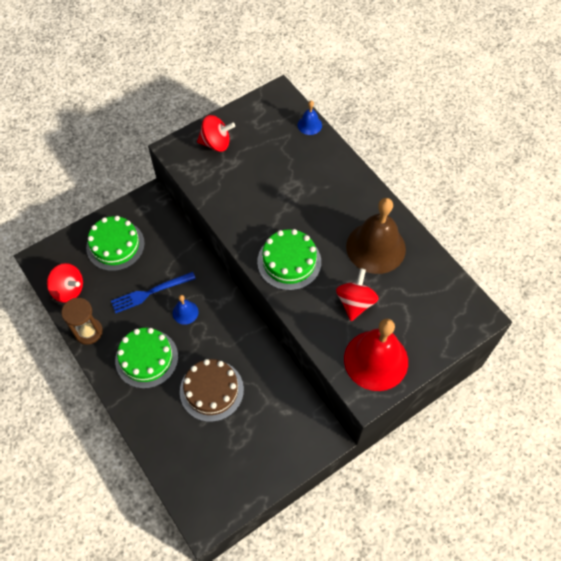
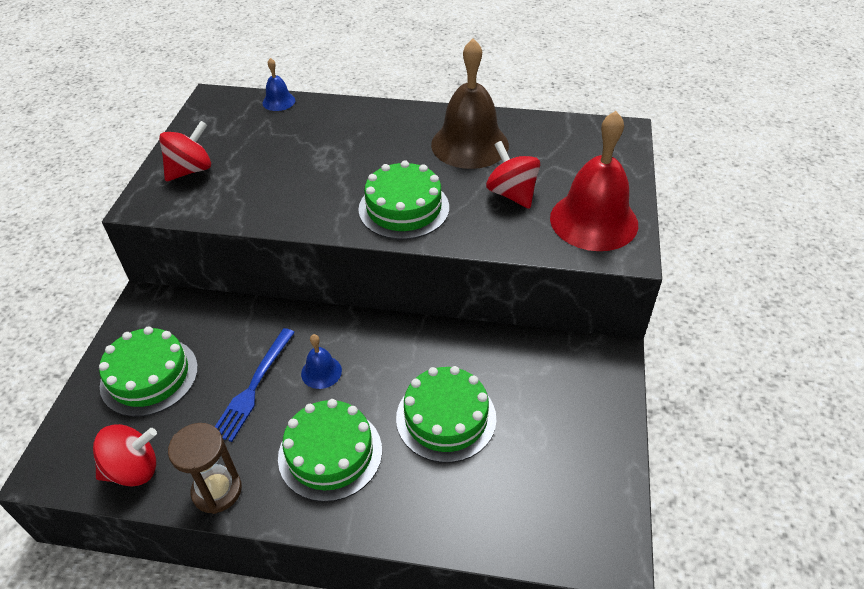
camera: 45 degrees left, 15 degrees down
brown cake [180,359,244,422] -> green cake [396,366,496,463]

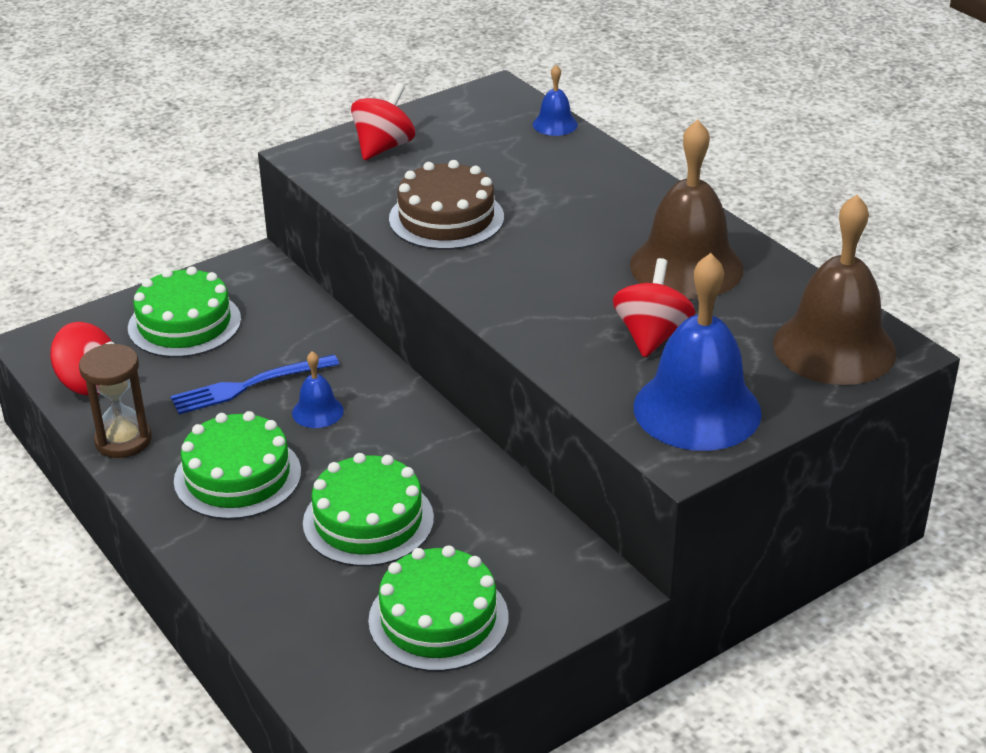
camera: 45 degrees right, 10 degrees down
red spinning top [159,121,211,181] -> red spinning top turned 60 degrees counterclockwise [351,82,415,160]
green cake [359,160,449,240] -> green cake moved to [368,546,509,672]
red bell [550,111,638,251] -> blue bell [634,253,762,451]
none -> brown cake [389,160,504,250]
none -> brown bell [773,195,896,385]

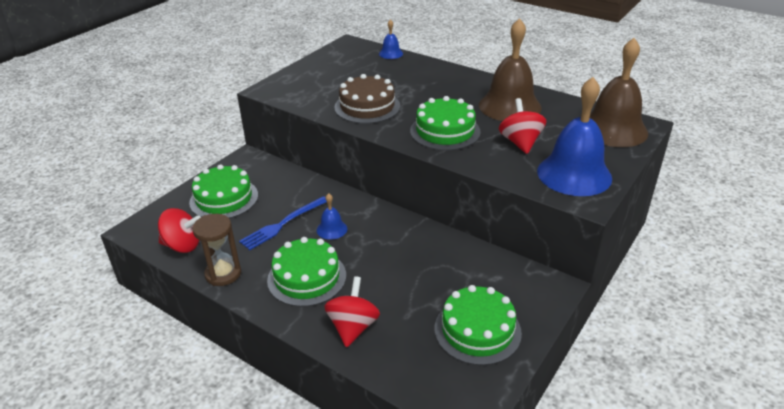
camera: 20 degrees left, 0 degrees up
green cake [303,453,434,567] -> green cake moved to [410,96,481,151]
red spinning top [351,82,415,160] -> red spinning top moved to [324,276,380,348]

